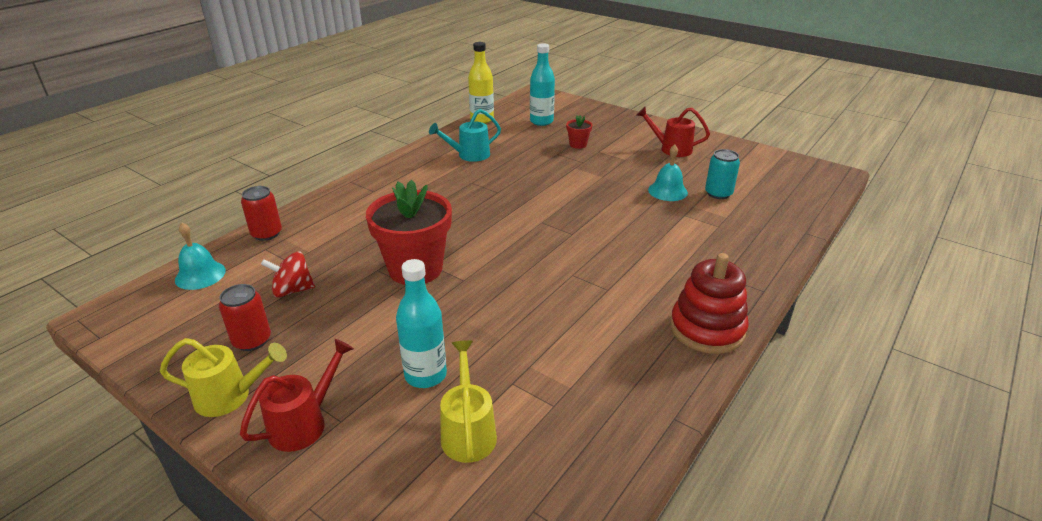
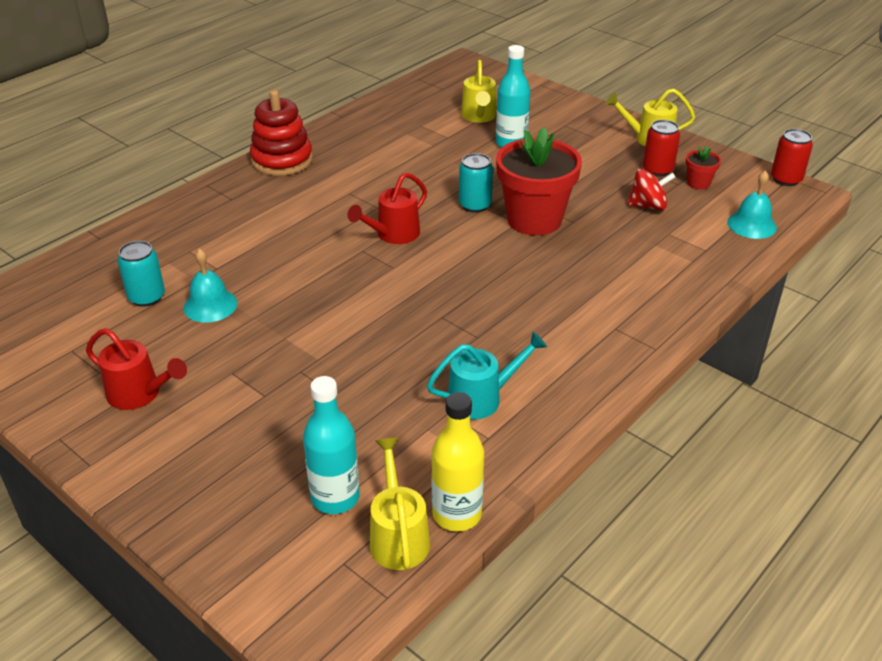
camera: 175 degrees left, 5 degrees up
red watering can [240,339,354,452] -> red watering can moved to [347,172,427,244]
red can [241,186,282,241] -> red can moved to [771,129,813,186]
red flower pot [566,115,592,149] -> red flower pot moved to [686,146,721,190]
none -> yellow watering can [370,437,430,570]
none -> turquoise can [459,153,493,213]

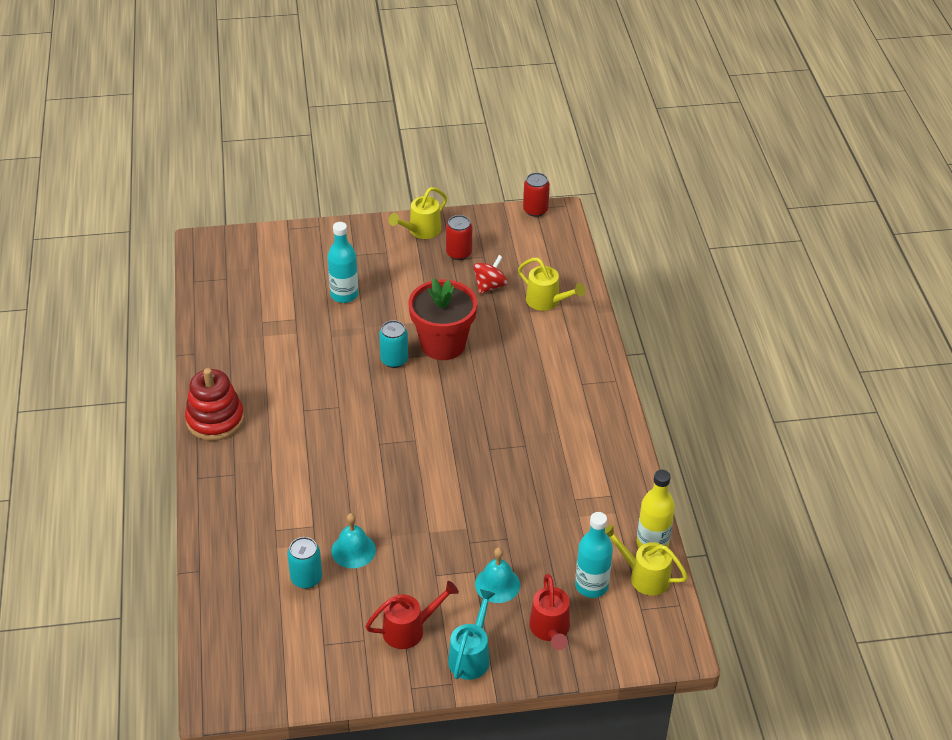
camera: 50 degrees left, 5 degrees up
red watering can [347,172,427,244] -> red watering can moved to [529,574,570,650]
turquoise watering can [427,332,547,419] -> turquoise watering can moved to [448,589,495,680]
yellow watering can [461,60,497,123] -> yellow watering can moved to [518,258,586,311]
red flower pot [686,146,721,190] -> none
turquoise bell [727,170,777,239] -> turquoise bell moved to [475,547,520,603]

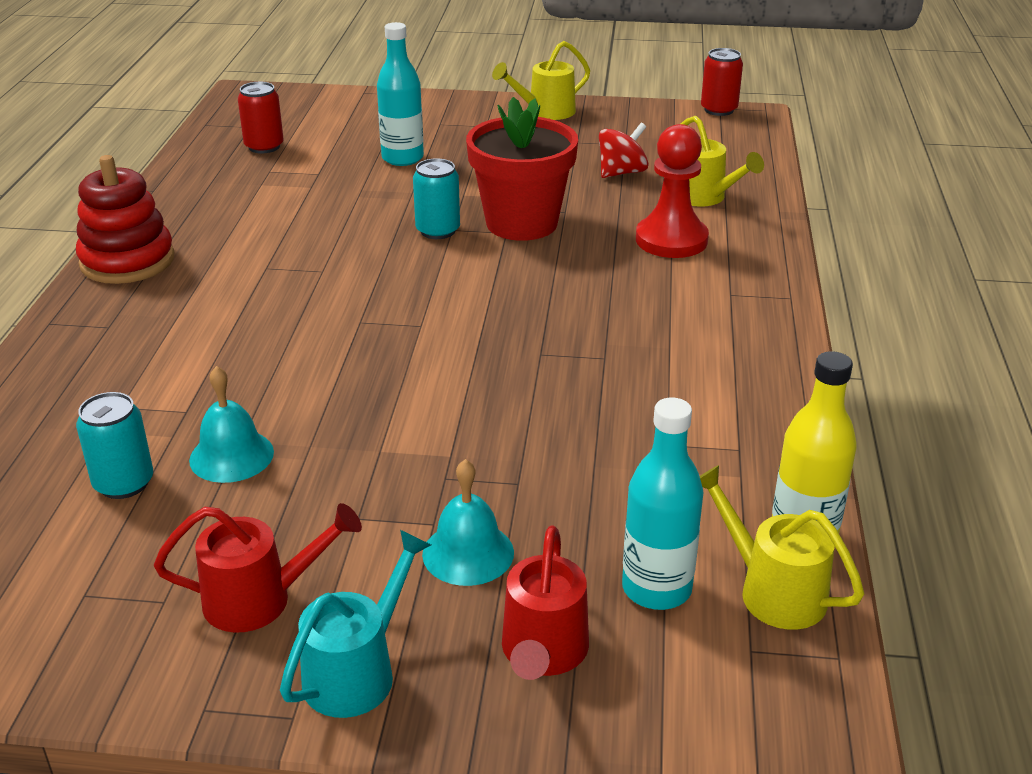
camera: 15 degrees right, 10 degrees down
red can [446,215,472,260] -> red can moved to [238,82,284,154]
none -> red pawn [636,124,709,258]

